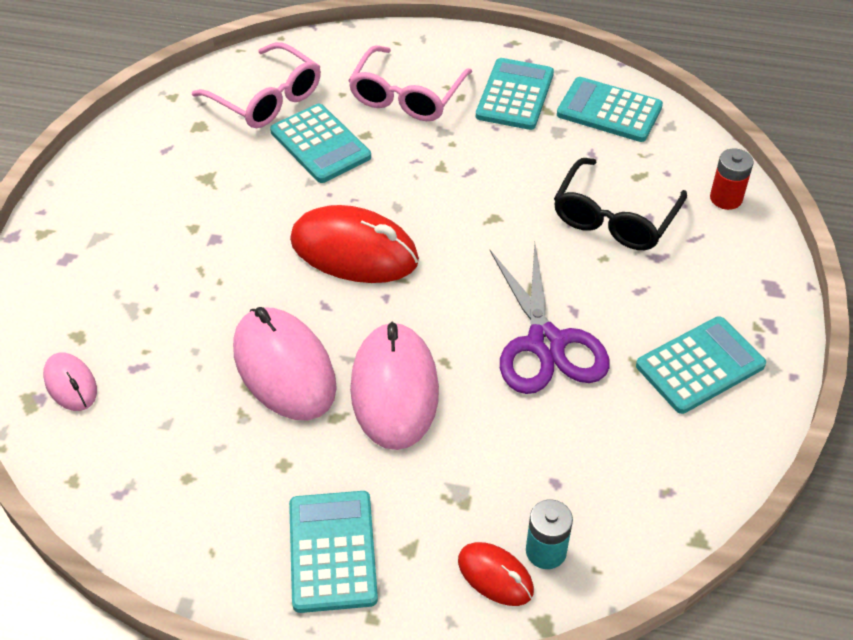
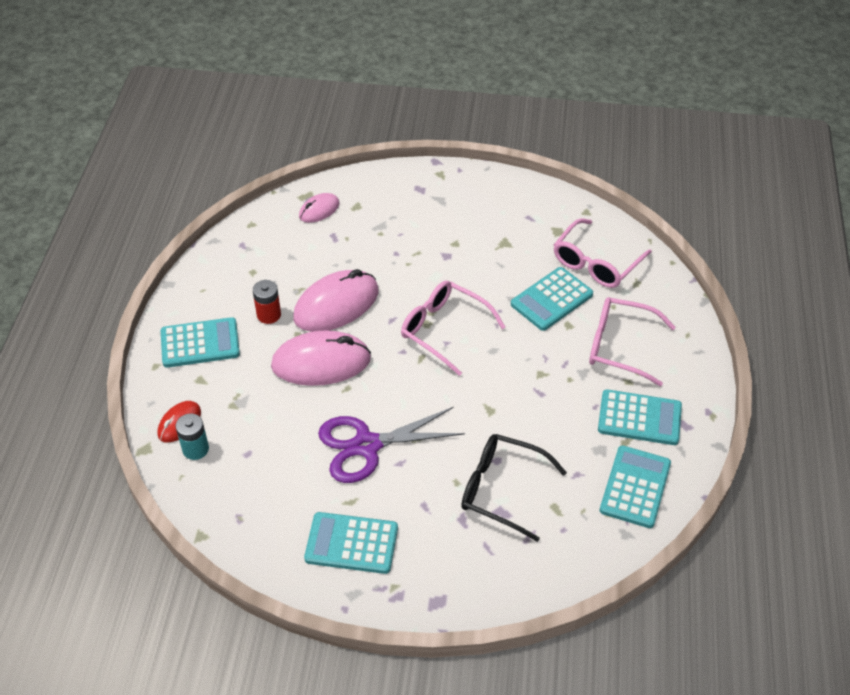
camera: 85 degrees right, 0 degrees up
red mouse [290,205,419,283] -> pink glasses [401,281,505,376]
turquoise calculator [636,316,766,414] -> turquoise calculator turned 135 degrees clockwise [304,512,398,574]
red battery [710,148,754,210] -> red battery moved to [253,280,281,324]

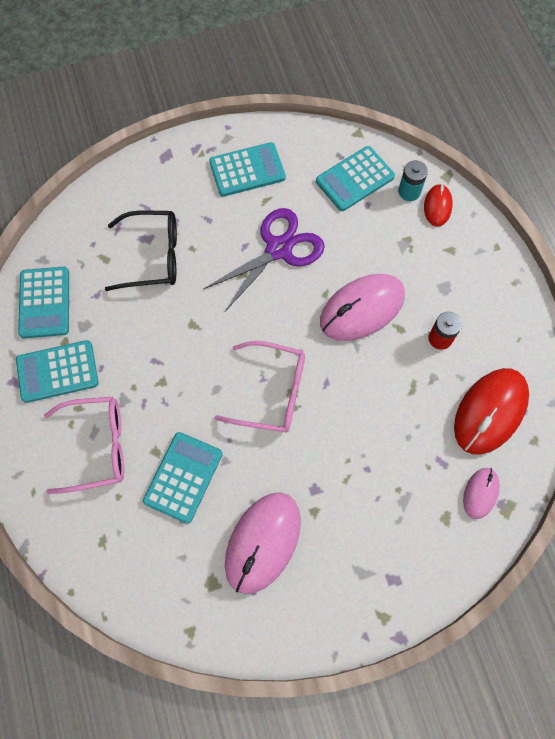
camera: 155 degrees right, 20 degrees up
turquoise calculator [161,317,240,368] -> turquoise calculator moved to [316,146,395,211]
pink mouse [293,269,378,332] -> pink mouse moved to [225,492,301,594]
pink glasses [554,218,652,288] -> none
none -> red mouse [454,368,529,455]

